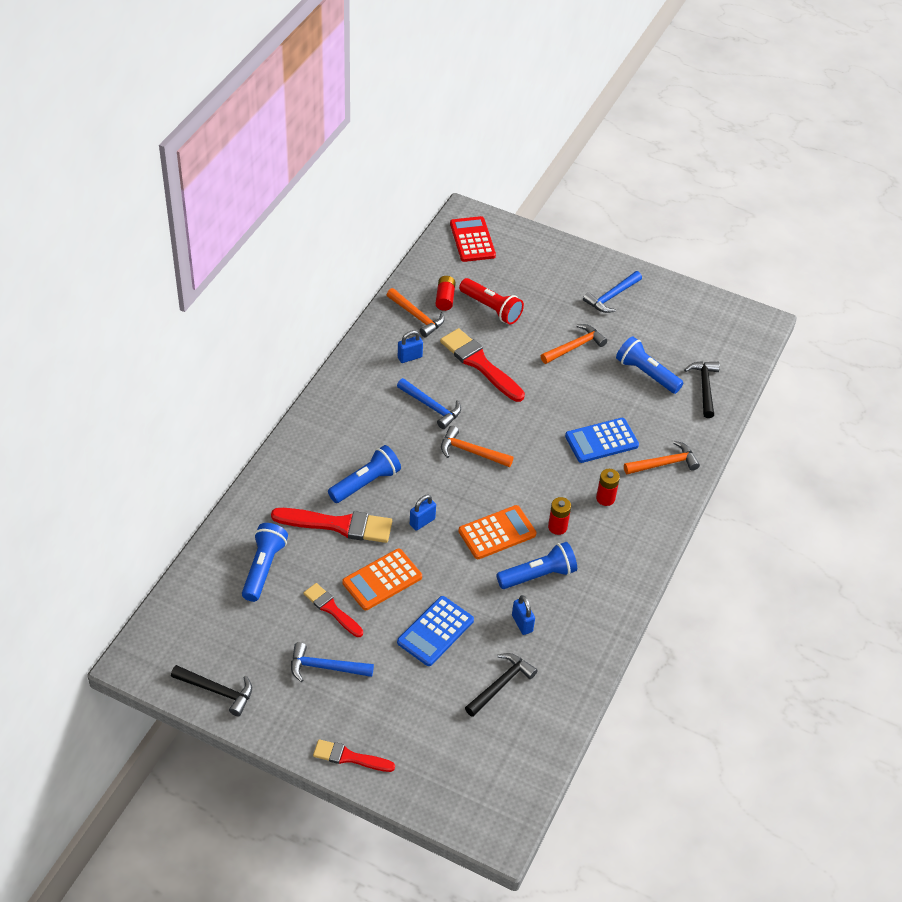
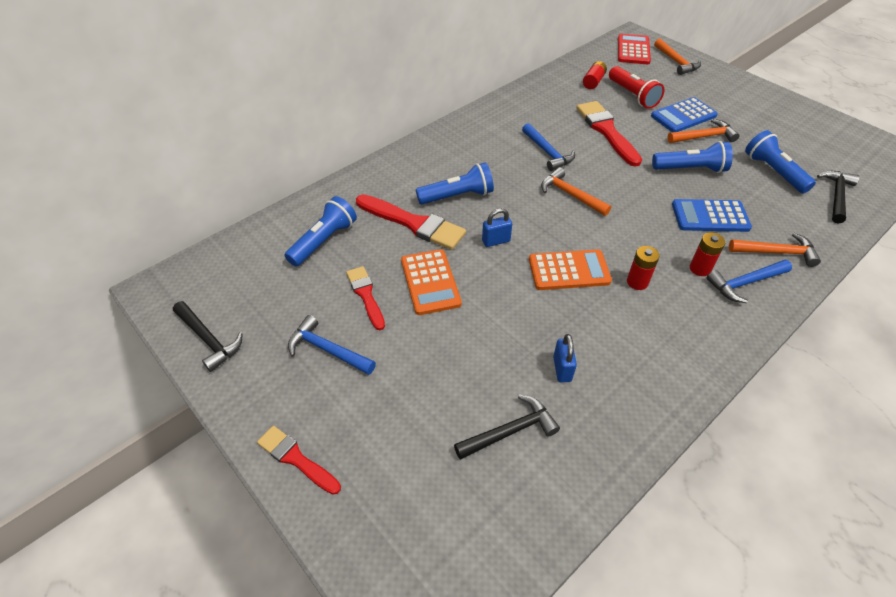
camera: 25 degrees right, 0 degrees up
orange calculator [342,549,422,610] -> orange calculator turned 90 degrees counterclockwise [401,249,462,315]
orange hammer [387,288,445,337] -> orange hammer moved to [654,39,701,75]
blue calculator [397,596,474,666] -> blue calculator moved to [651,97,718,132]
blue padlock [398,330,423,363] -> none
blue flashlight [496,542,577,589] -> blue flashlight moved to [652,141,733,173]
blue hammer [583,271,642,313] -> blue hammer moved to [707,260,792,303]

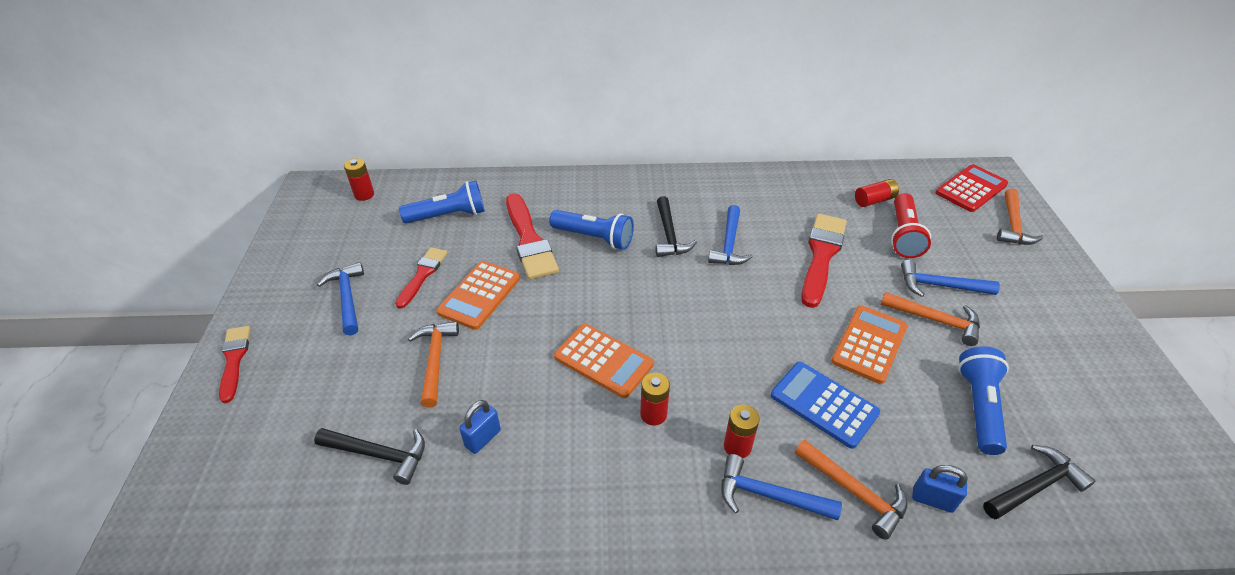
camera: 40 degrees right, 5 degrees down
black hammer [173,301,243,372] -> black hammer moved to [655,196,697,257]
blue padlock [482,208,512,247] -> blue padlock moved to [912,465,968,513]
orange hammer [541,167,611,216] -> orange hammer moved to [408,321,459,408]
blue calculator [651,97,718,132] -> blue hammer [901,260,1000,297]
blue flashlight [652,141,733,173] -> orange calculator [831,305,908,384]
none -> red battery [344,158,374,201]

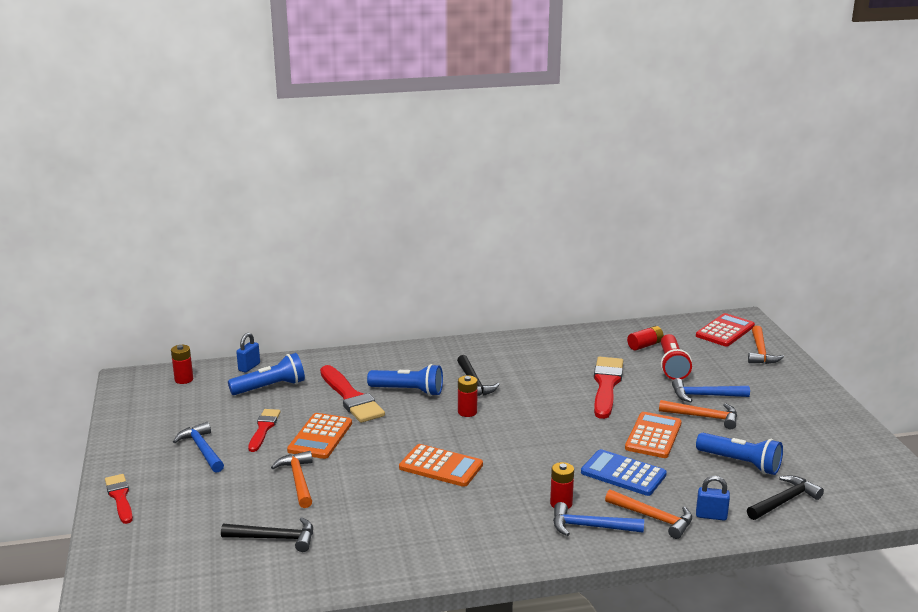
camera: 10 degrees left, 20 degrees down
blue padlock [459,400,501,454] -> blue padlock moved to [236,333,260,373]
red battery [640,373,670,425] -> red battery moved to [458,375,478,417]
blue hammer [708,205,753,265] -> none
blue flashlight [958,347,1009,455] -> blue flashlight turned 120 degrees clockwise [696,433,783,475]

